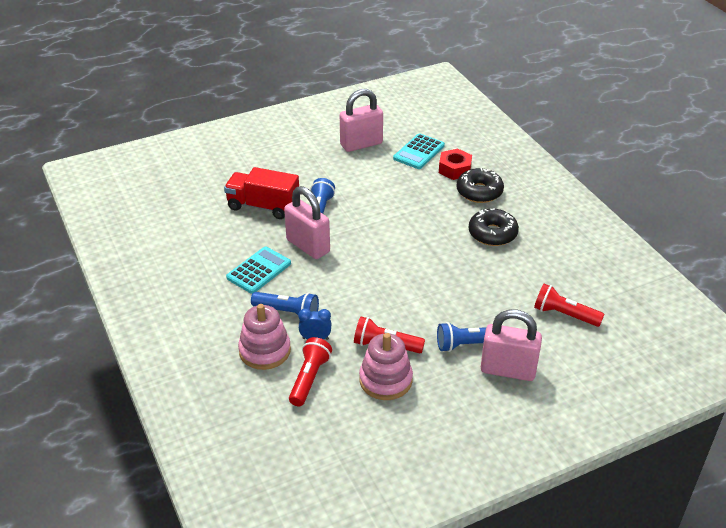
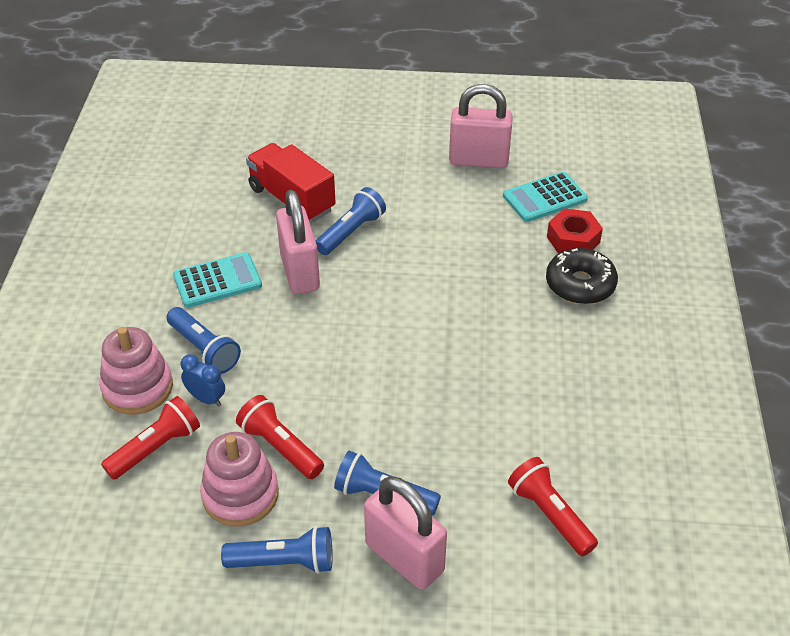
camera: 30 degrees right, 5 degrees up
black donut [469,209,519,246] -> none
none -> blue flashlight [221,526,333,574]

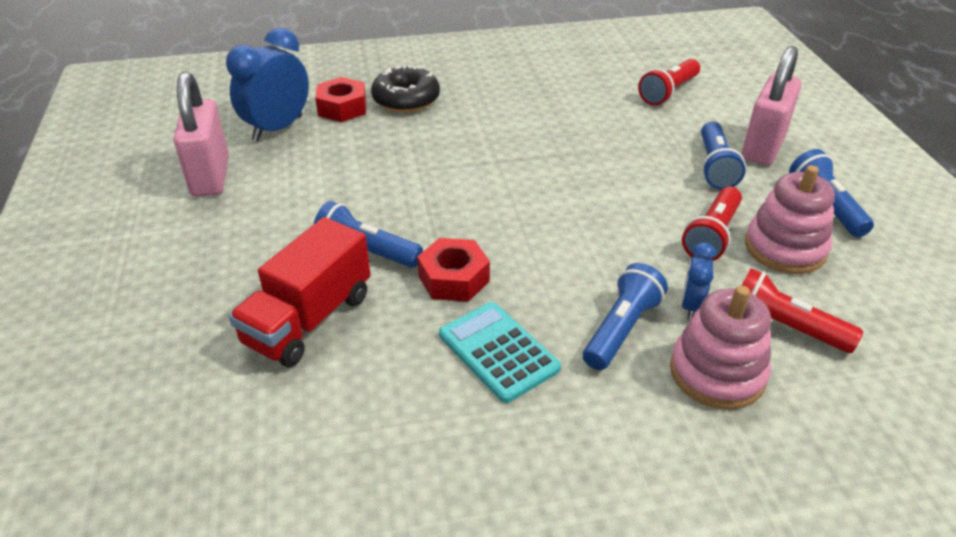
camera: 105 degrees left, 5 degrees down
pink padlock [276,190,320,294] -> red nut [417,238,490,302]
turquoise calculator [503,172,588,222] -> blue clock [226,28,309,141]

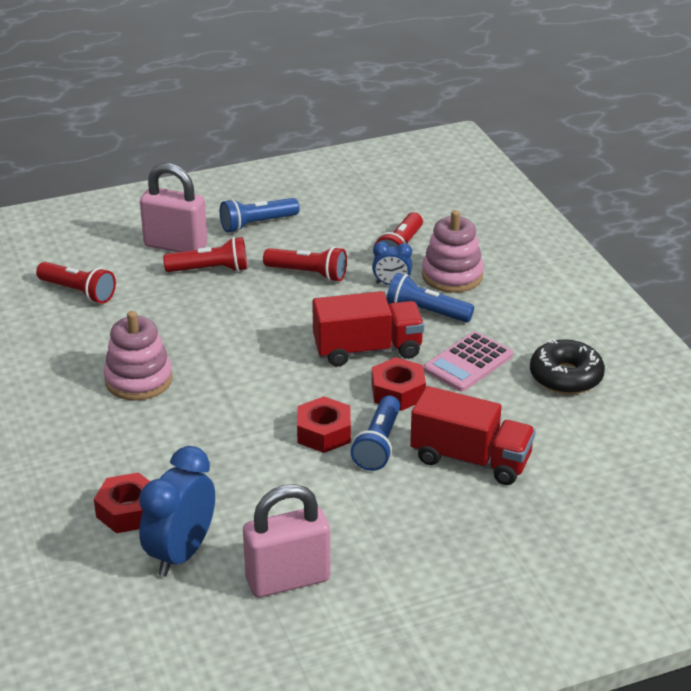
camera: 100 degrees left, 5 degrees down
blue clock [226,28,309,141] -> blue clock turned 90 degrees clockwise [139,446,215,576]
black donut [371,65,440,113] -> black donut moved to [530,339,605,394]
turquoise calculator [439,302,561,403] -> pink calculator [423,331,513,392]
blue flashlight [701,121,746,189] -> red flashlight [163,237,247,272]
pink stacking toy [745,165,835,274] -> pink stacking toy moved to [104,311,173,401]
none -> red nut [297,396,351,453]
none -> red truck [312,291,424,367]

